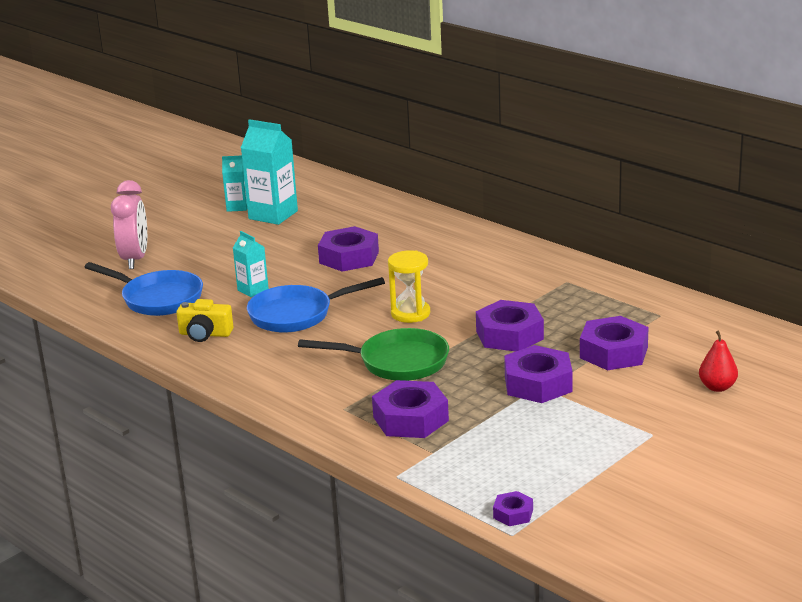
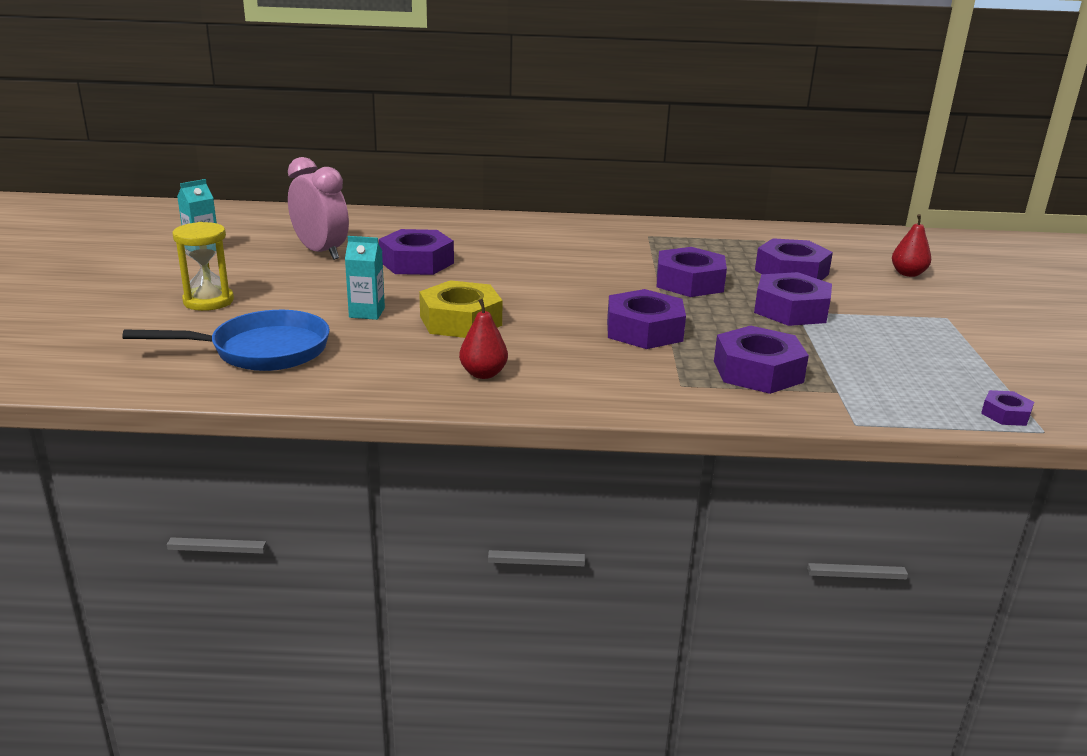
camera: 45 degrees left, 0 degrees up
pink clock [111,180,147,269] -> pink clock moved to [288,157,349,260]
yellow camera [177,299,233,342] -> none
turquoise carton [241,119,298,225] -> none
blue pan [247,277,385,333] -> yellow nut [419,280,503,338]
green pan [298,328,449,381] -> purple nut [607,289,686,349]
yellow hourglass [388,250,430,323] -> yellow hourglass moved to [172,222,234,311]
none -> red pear [459,299,508,379]

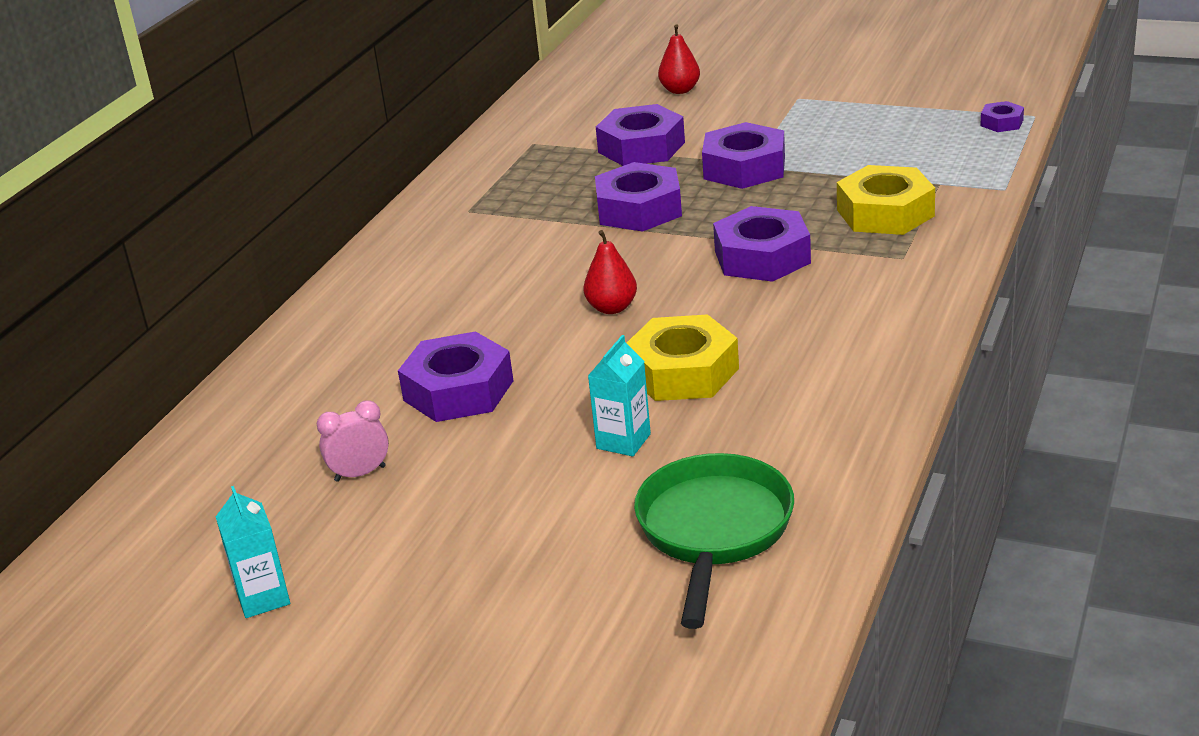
camera: 65 degrees left, 5 degrees up
blue pan [122,310,330,371] -> green pan [634,453,794,629]
yellow hourglass [172,222,234,311] -> none
pink clock [288,157,349,260] -> pink clock [317,400,389,482], size x0.54
red pear [459,299,508,379] -> red pear moved to [583,230,637,314]
purple nut [714,326,809,394] -> yellow nut [837,165,935,235]

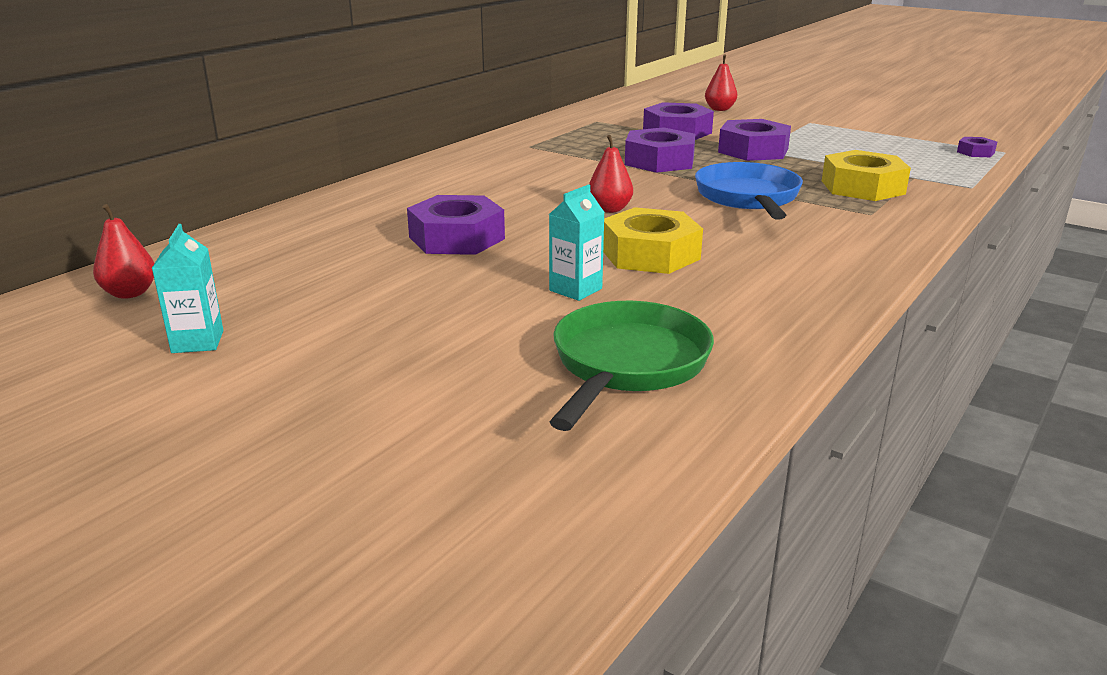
camera: 10 degrees right, 5 degrees down
pink clock [317,400,389,482] -> none
purple nut [713,206,811,282] -> blue pan [695,162,803,219]
none -> red pear [93,204,155,299]

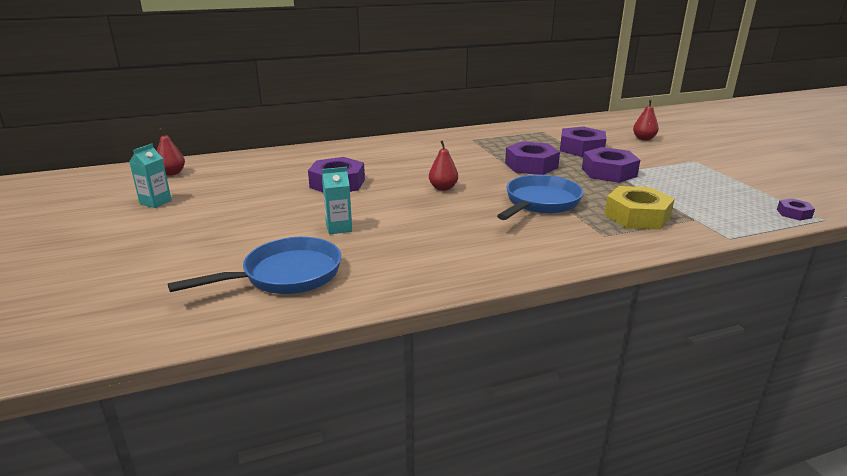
camera: 35 degrees right, 0 degrees up
green pan [550,301,714,431] -> blue pan [168,237,341,294]
yellow nut [603,207,703,274] -> none

